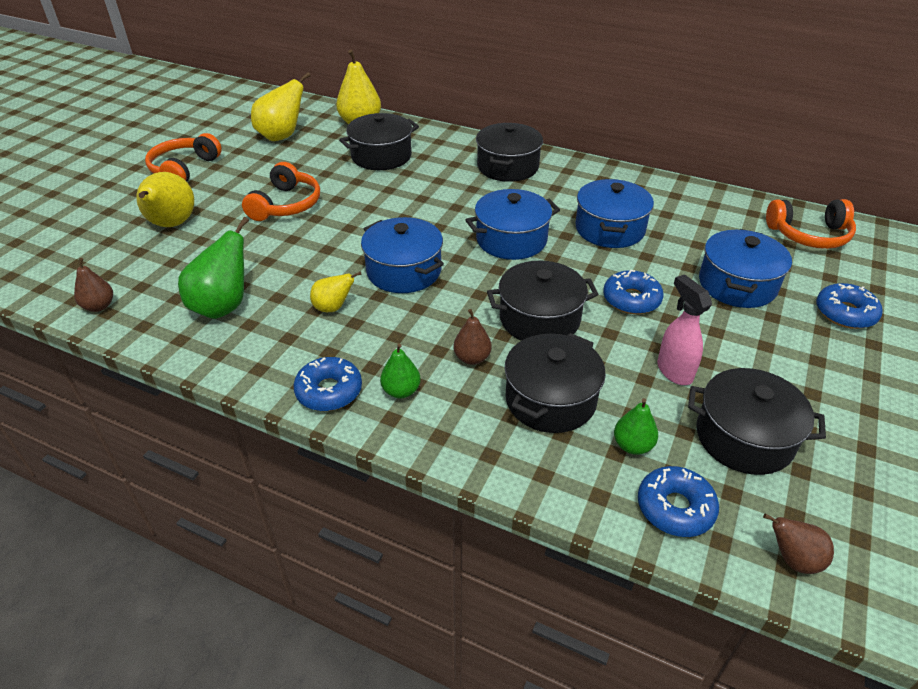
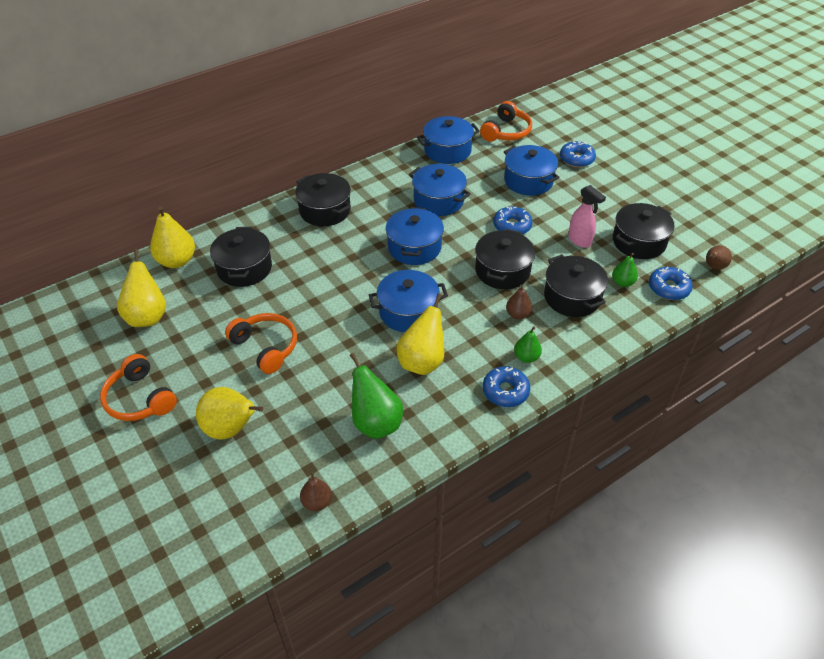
camera: 60 degrees left, 5 degrees up
yellow pear [310,271,362,312] -> yellow pear [396,294,444,375], size x1.77
pink spray bottle [657,274,712,385] -> pink spray bottle turned 135 degrees counterclockwise [568,185,606,248]
none -> blue pot [417,116,480,164]

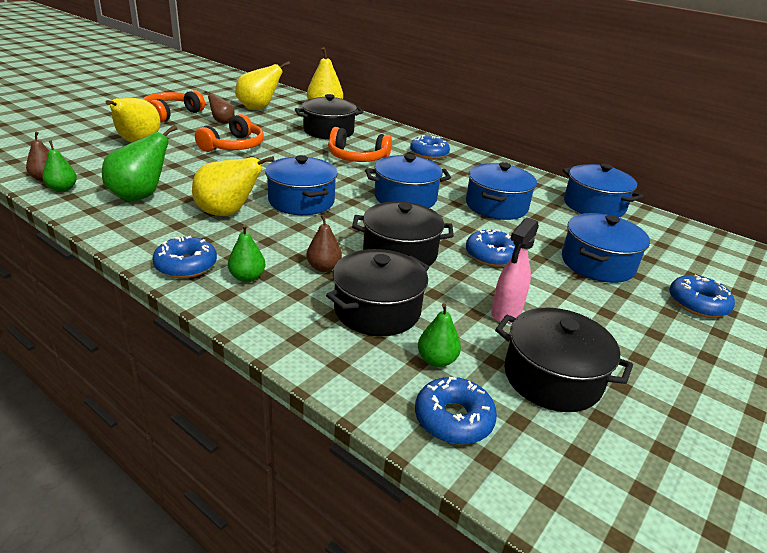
camera: 70 degrees right, 15 degrees down
black pot [295,173,351,226] -> blue donut [410,135,450,159]
orange headphones [480,101,532,142] -> orange headphones moved to [328,127,392,162]
brown pear [706,245,732,270] -> brown pear moved to [205,90,234,123]
none -> green pear [42,140,77,192]

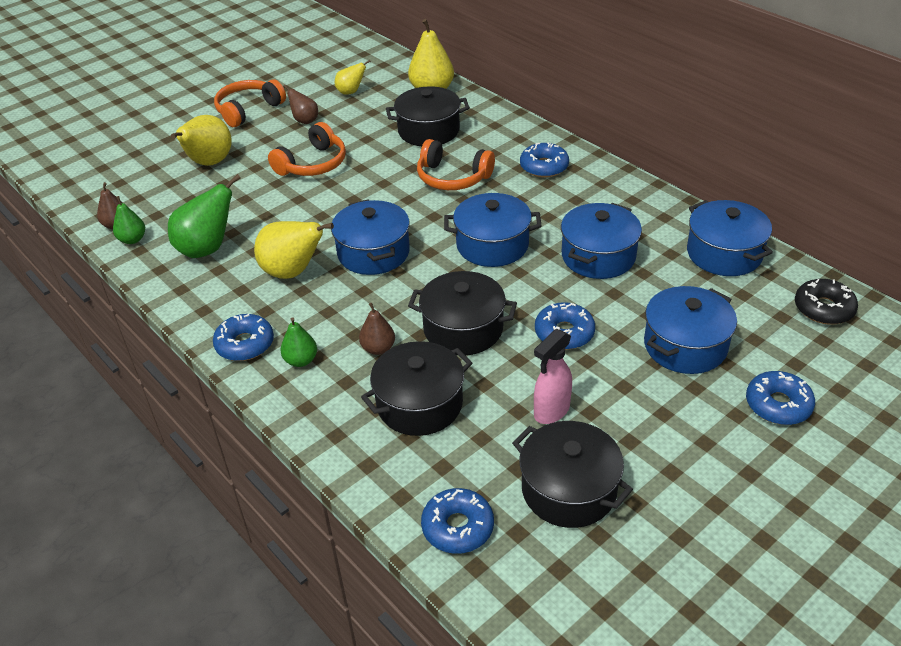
camera: 15 degrees right, 10 degrees up
yellow pear [235,61,290,110] -> yellow pear [335,60,371,95], size x0.57
green pear [418,303,461,367] -> none
none -> black donut [795,279,858,325]

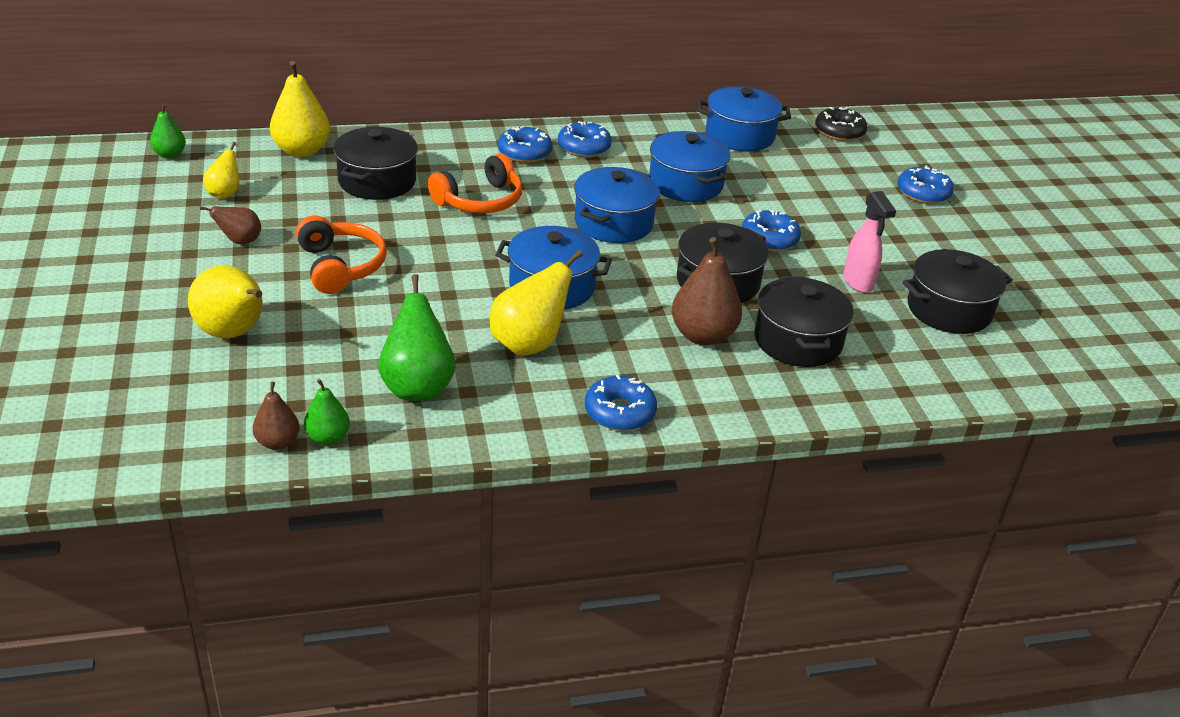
camera: 65 degrees left, 5 degrees down
orange headphones [214,79,286,127] -> none
green pear [280,317,317,367] -> green pear moved to [150,103,186,159]
brown pear [359,303,395,355] -> brown pear [672,237,742,345], size x1.77
blue donut [421,488,494,554] -> blue donut moved to [558,121,612,157]
blue pot [644,286,737,374] -> none

